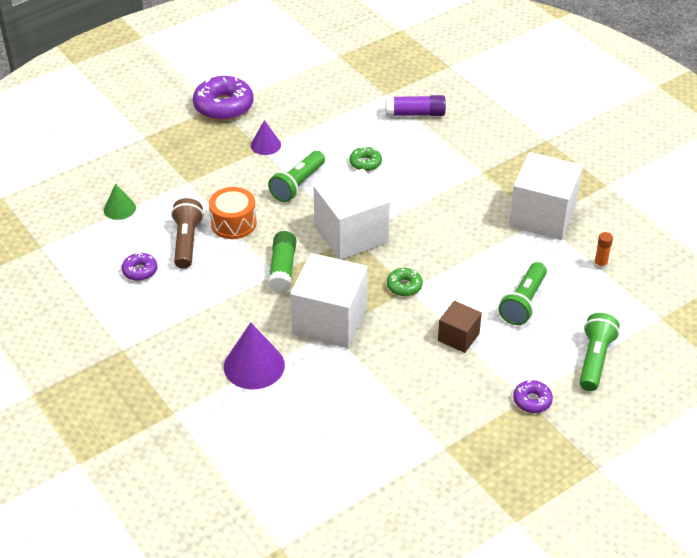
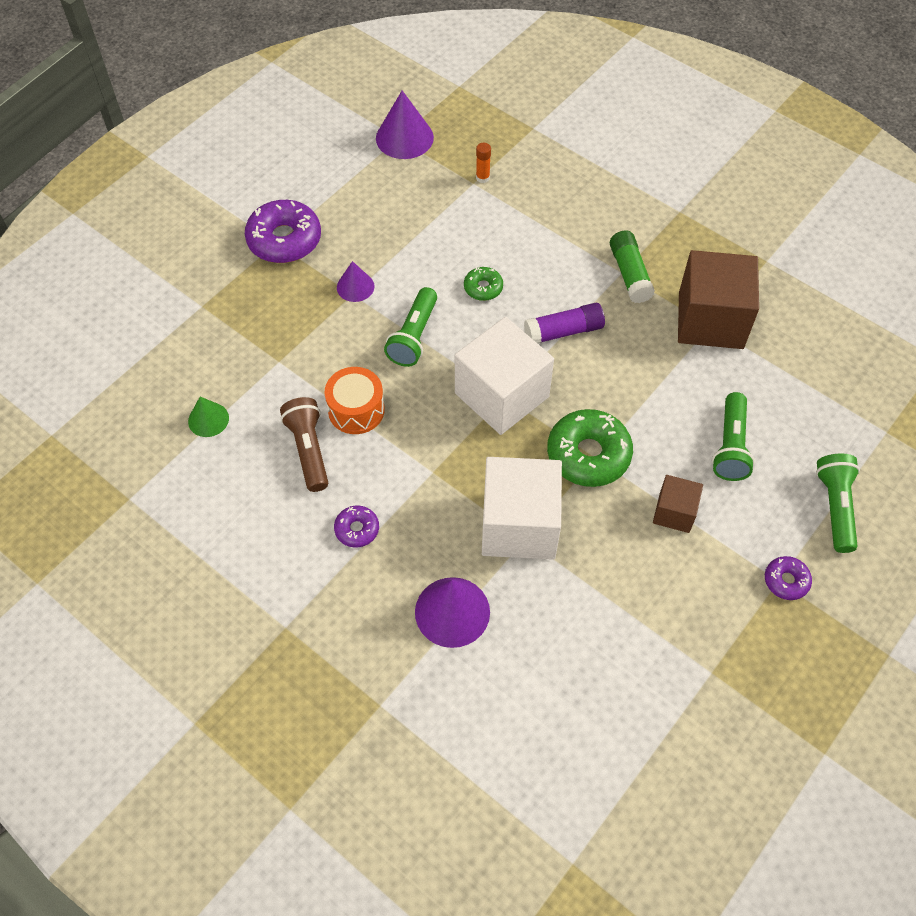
camera: 15 degrees left, 15 degrees up
purple donut [122,252,157,281] -> purple donut moved to [334,505,379,548]
green glue stick [268,231,296,293] -> green glue stick moved to [610,230,655,303]
purple glue stick [386,95,446,116] -> purple glue stick moved to [524,303,605,344]
green donut [387,268,423,296] -> green donut [547,409,633,487], size x1.96
white cube [509,152,583,240] -> brown cube [678,250,759,349]
orange glue stick [594,232,613,270] -> orange glue stick moved to [476,143,491,183]
none -> purple cone [376,91,434,159]

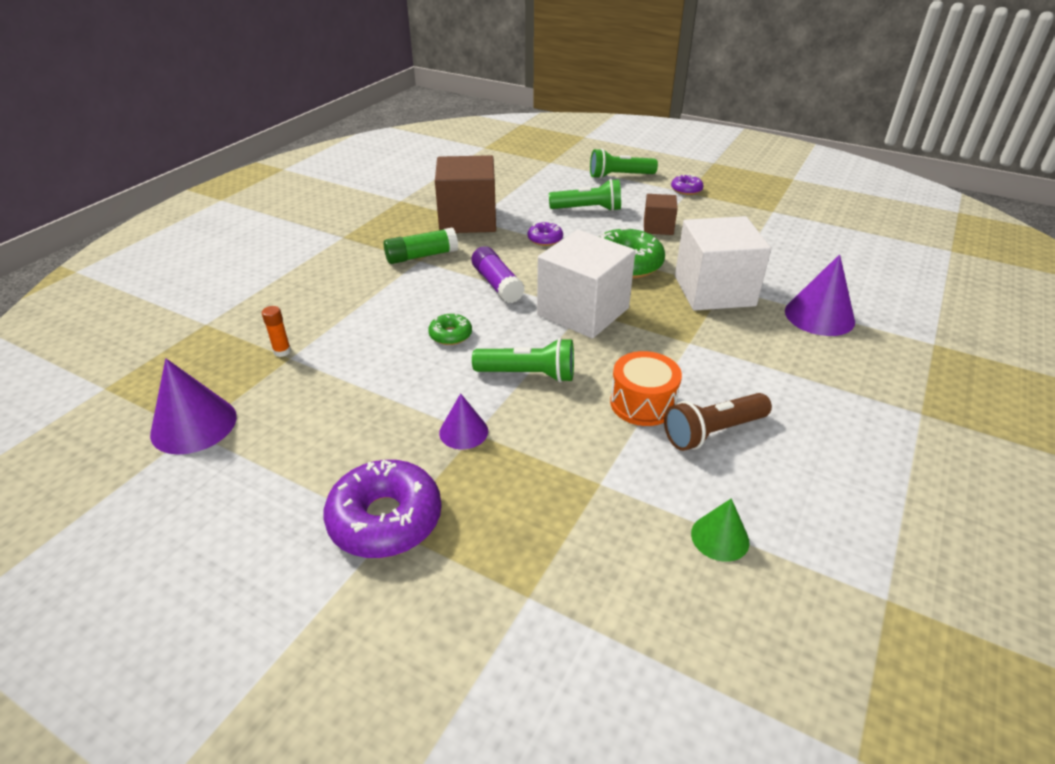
camera: 100 degrees left, 20 degrees down
purple donut [334,505,379,548] -> purple donut moved to [528,222,563,246]

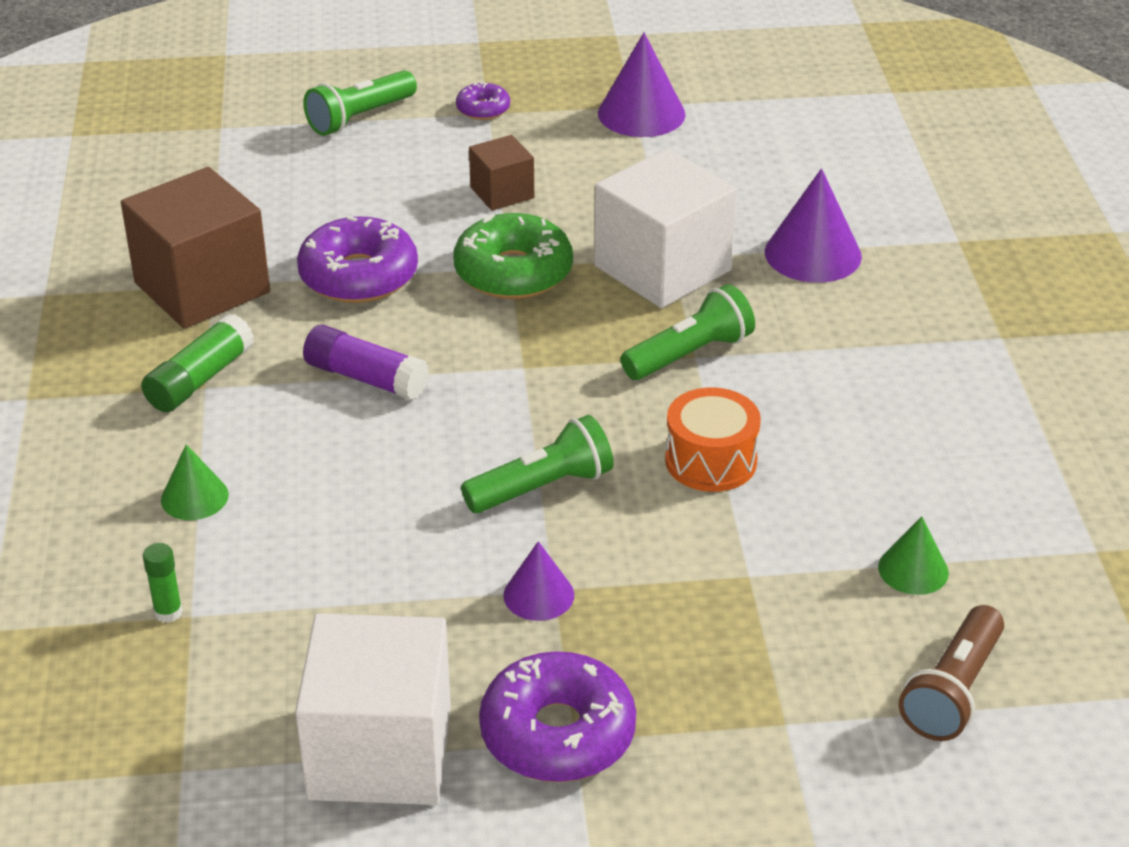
camera: 35 degrees left, 0 degrees up
purple cone [150,358,237,455] -> purple cone moved to [598,33,686,137]
orange glue stick [262,306,291,357] -> green glue stick [143,543,183,623]
green donut [428,314,472,345] -> none
purple donut [528,222,563,246] -> purple donut [297,216,418,303], size x1.96
white cube [537,230,635,339] -> white cube moved to [295,614,451,805]
green flashlight [549,179,621,211] -> green flashlight moved to [621,284,755,380]
brown flashlight [664,393,772,451] -> brown flashlight moved to [898,605,1004,741]
none -> green cone [161,444,229,520]

